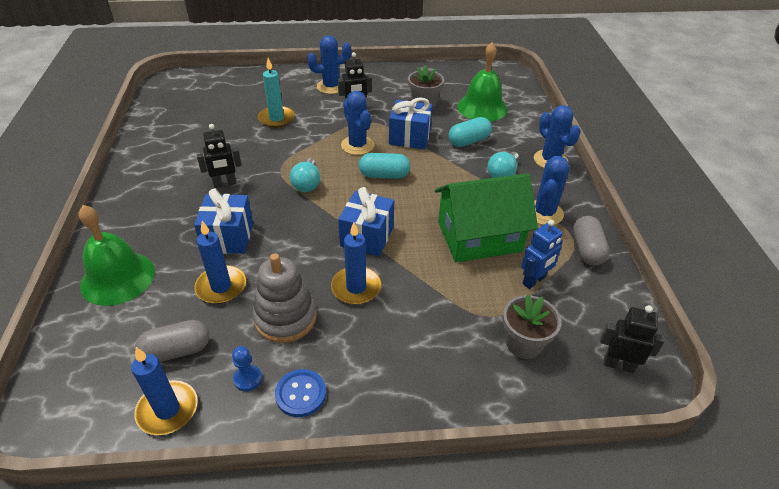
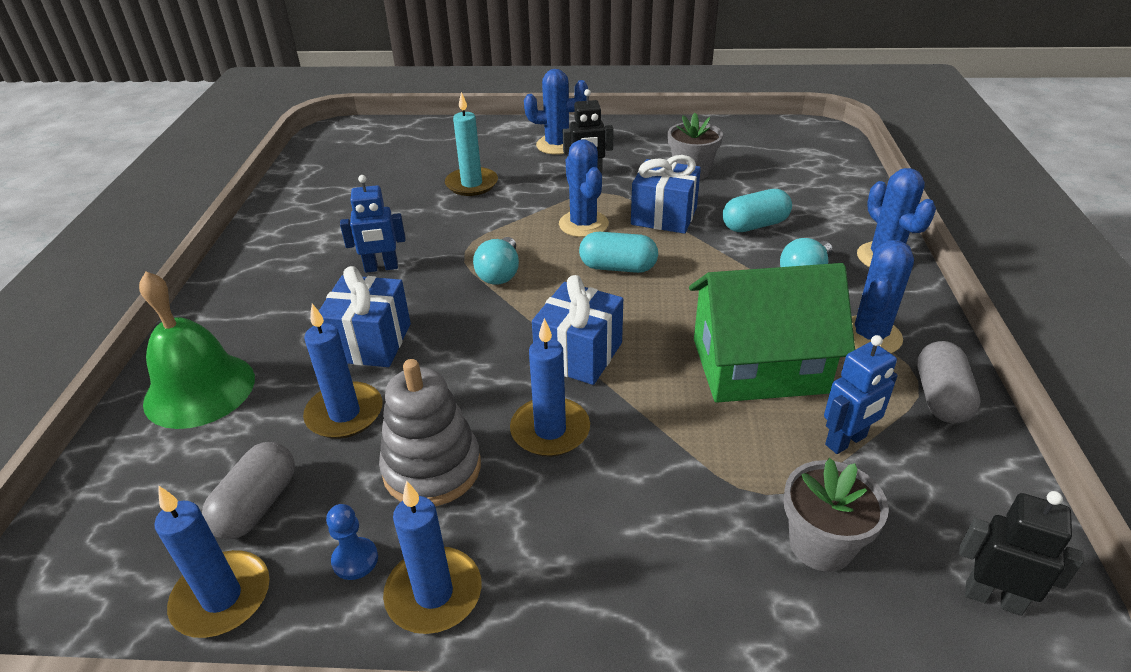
camera: 10 degrees right, 5 degrees down
grey capsule [135,320,209,362] -> grey capsule turned 60 degrees counterclockwise [202,442,295,540]
black robot [197,124,242,188] -> blue robot [340,175,405,273]
blue button [275,369,326,417] -> blue candle [383,481,482,634]
green bell [457,42,508,121] -> none

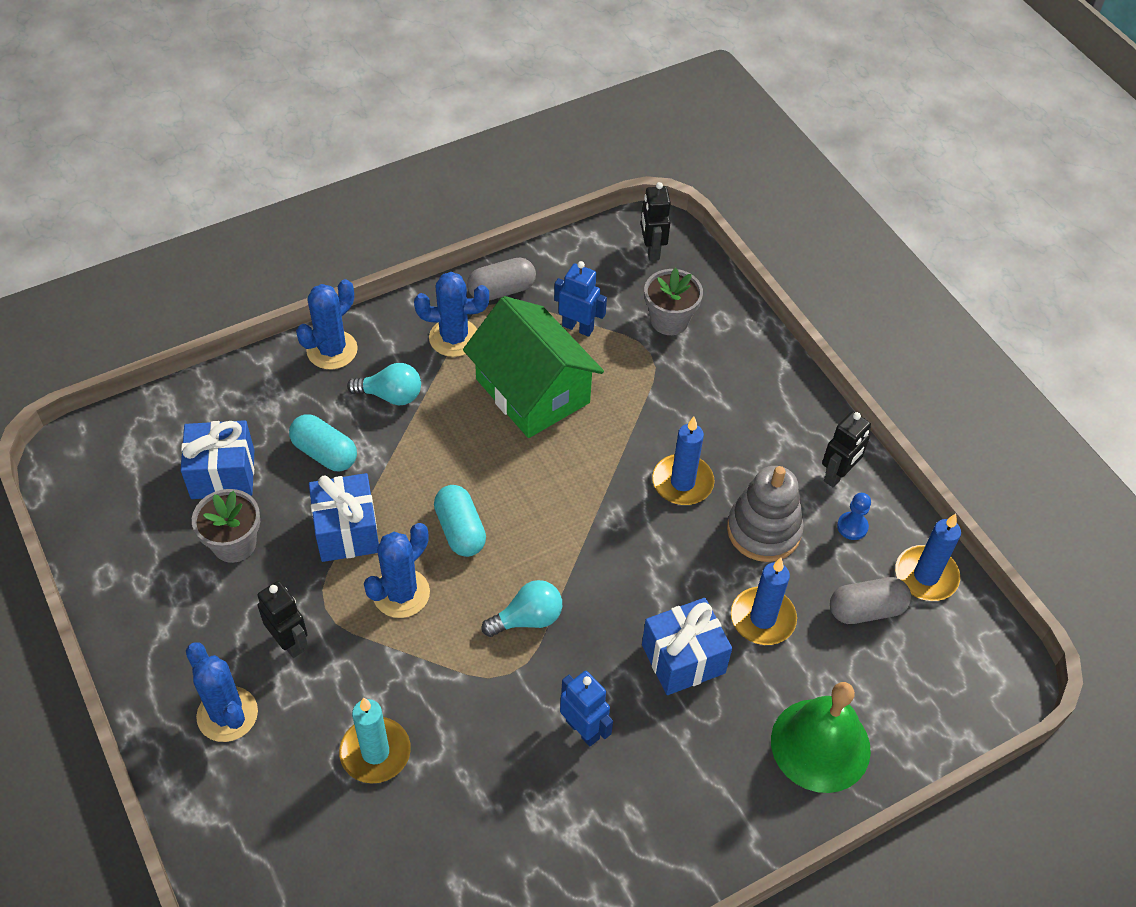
camera: 125 degrees left, 15 degrees up
blue candle [383,481,482,634] -> black robot [822,411,871,487]
blue gift [532,275,623,385] -> blue gift moved to [181,420,254,499]

